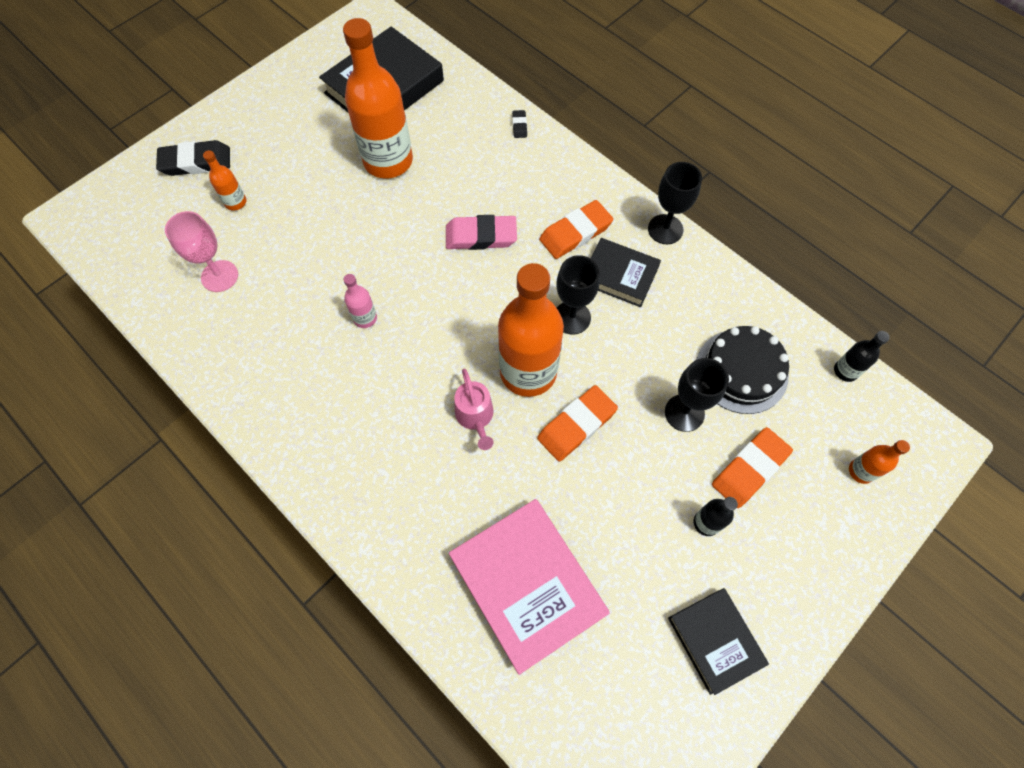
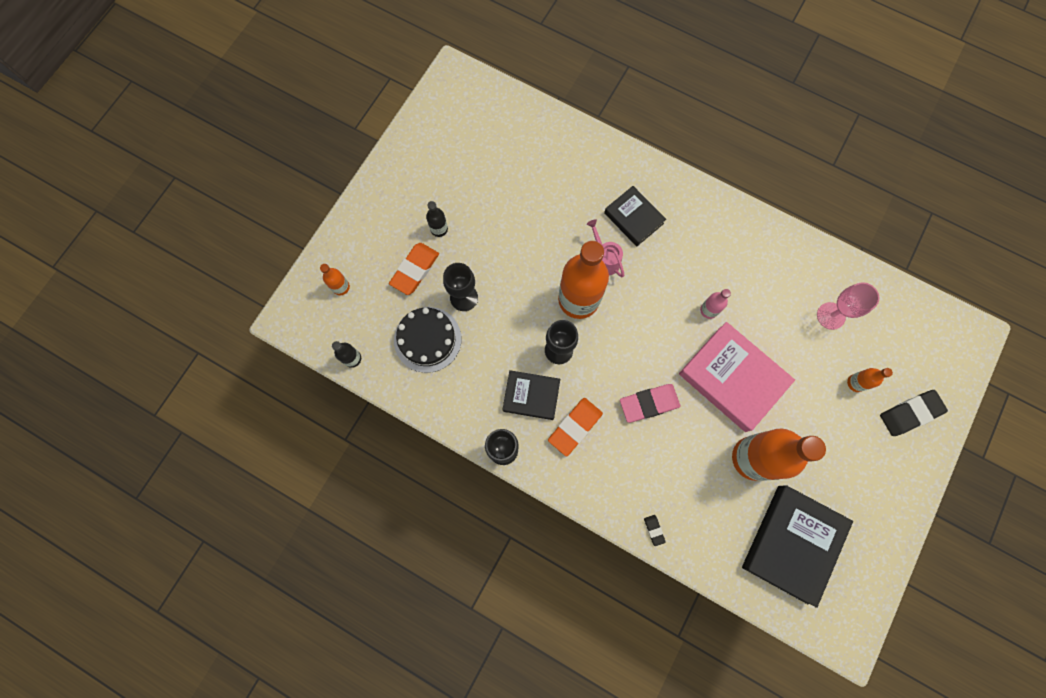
camera: 165 degrees right, 10 degrees up
pink book [449,499,610,675] -> pink book moved to [679,322,795,432]
orange eraser [537,385,618,461] -> none
black book [668,588,769,695] -> black book moved to [604,186,666,246]

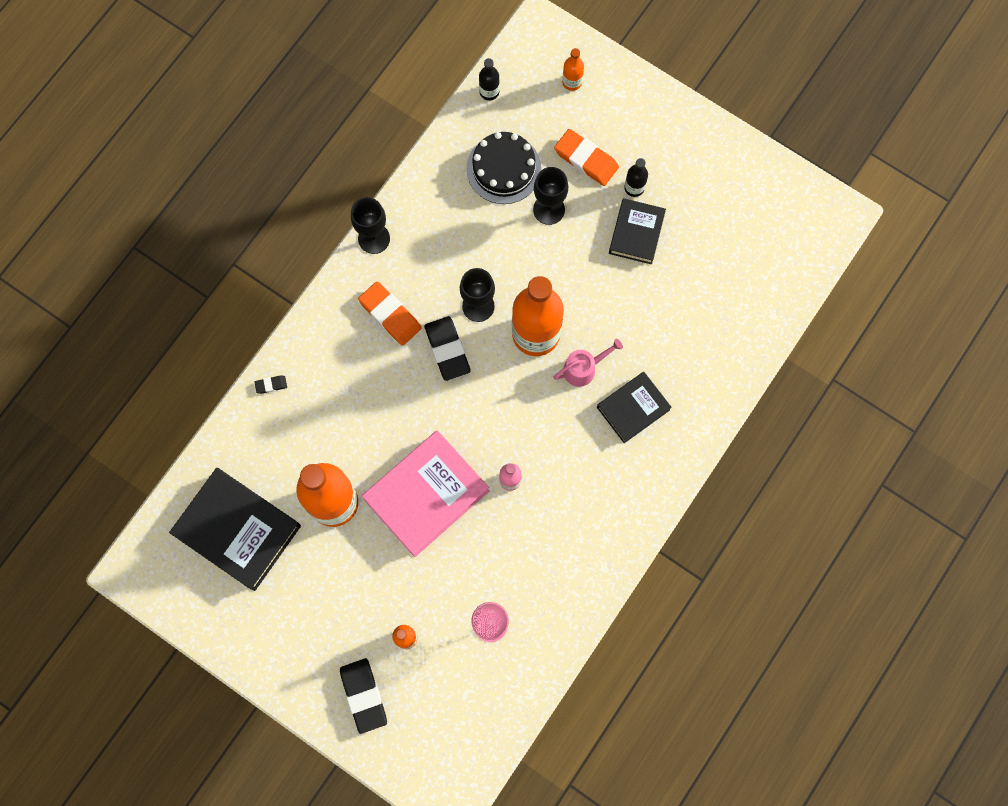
camera: 95 degrees right, 0 degrees up
black book [502,370,560,420] -> black book moved to [609,198,666,264]
pink eraser [620,384,680,423] -> none
none -> black eraser [424,316,471,381]

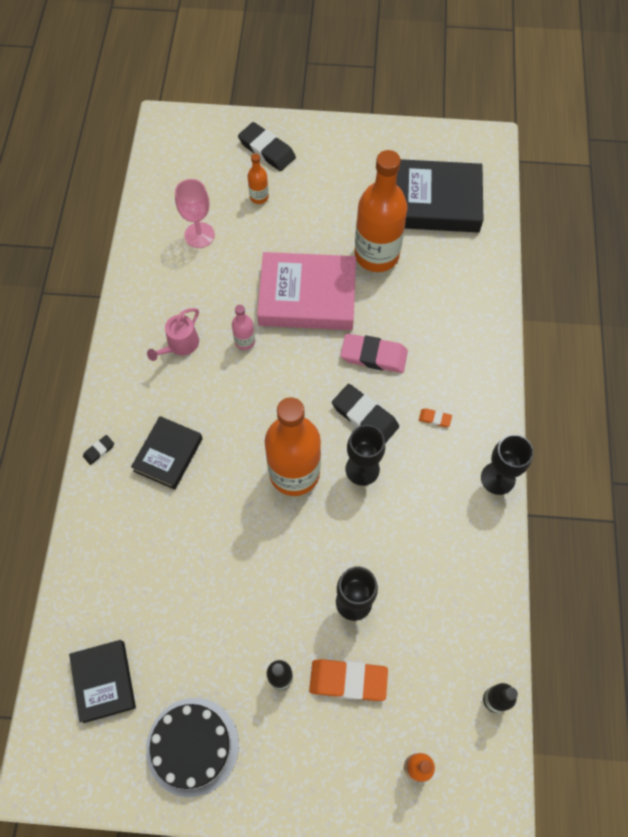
camera: 150 degrees right, 10 degrees down
black eraser [254,375,287,394] -> black eraser moved to [83,435,114,465]
orange eraser [358,281,422,346] -> orange eraser [419,408,452,427], size x0.47
pink book [362,430,489,557] -> pink book turned 75 degrees clockwise [257,252,356,330]
black cake [466,132,541,204] -> black cake moved to [146,698,239,797]
pink watering can [553,339,623,387] -> pink watering can moved to [147,308,199,361]
black book [609,198,666,264] -> black book moved to [69,640,136,723]
none -> pink eraser [341,333,408,373]

